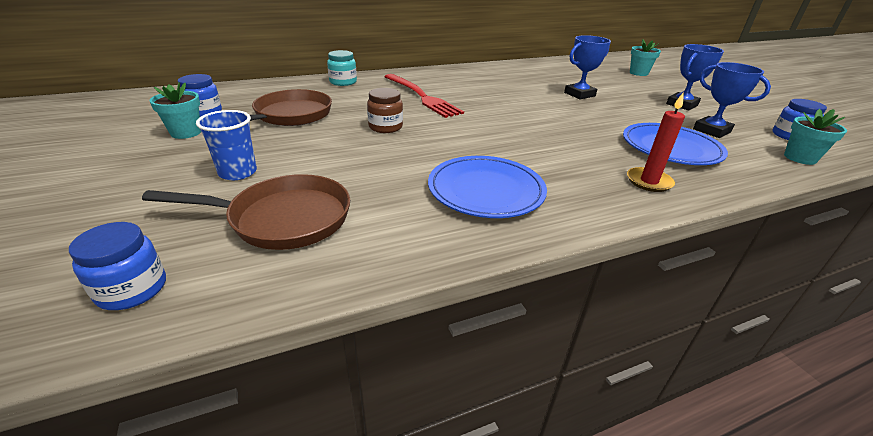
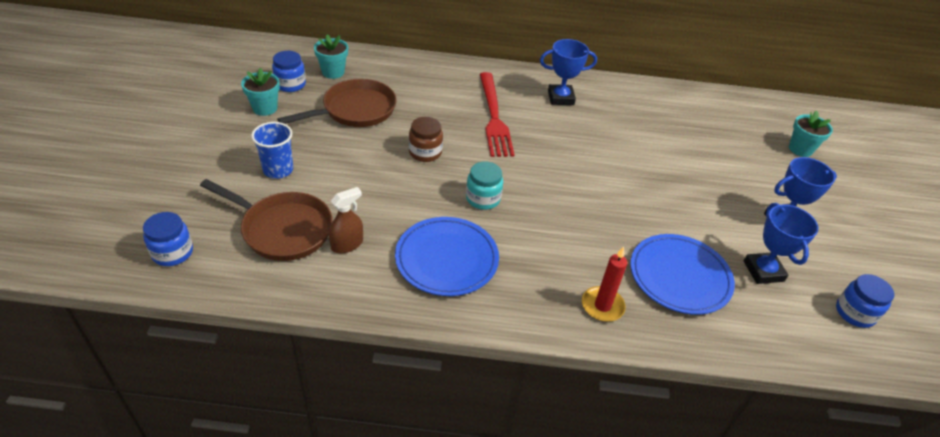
camera: 25 degrees right, 10 degrees up
turquoise jar [327,50,357,86] -> turquoise jar moved to [466,161,503,210]
blue trophy [564,35,611,99] -> blue trophy moved to [540,39,597,105]
turquoise flower pot [784,109,847,165] -> turquoise flower pot moved to [314,34,348,79]
none -> brown spray bottle [329,187,363,253]

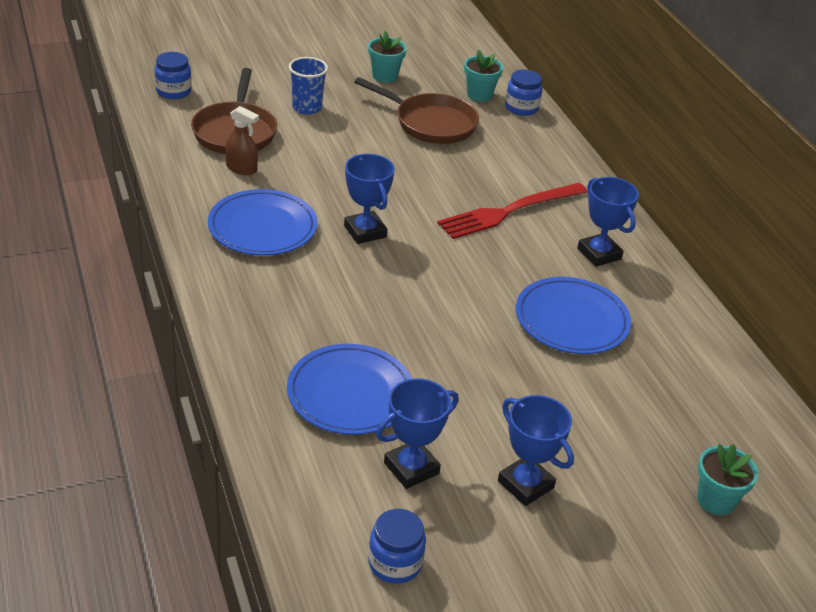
camera: 65 degrees right, 5 degrees down
blue jar [272,51,306,92] -> blue jar moved to [505,70,543,116]
brown jar [409,117,443,162] -> none
turquoise jar [466,161,503,210] -> blue trophy [344,154,395,244]
red candle [582,246,627,322] -> none
none -> blue plate [516,277,631,354]

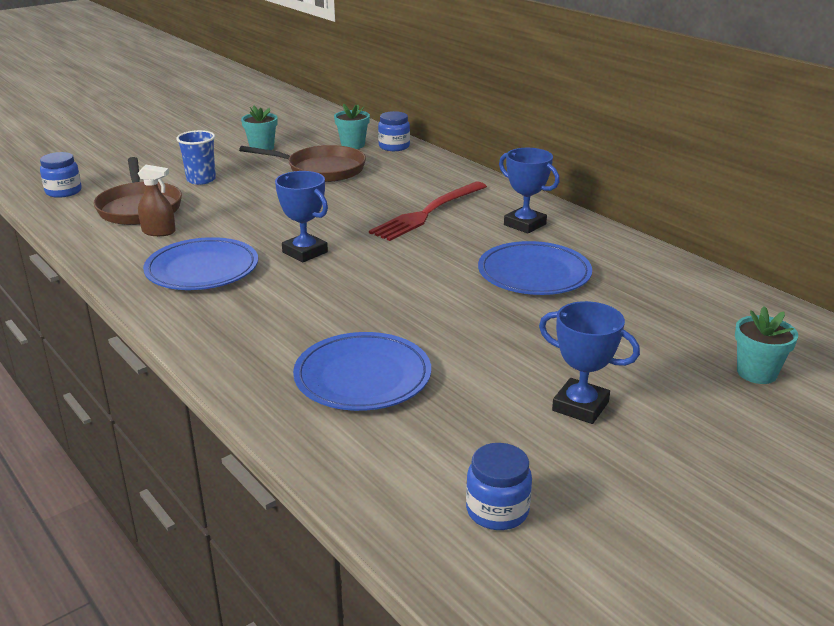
camera: 15 degrees left, 10 degrees down
blue trophy [376,378,459,489] -> none

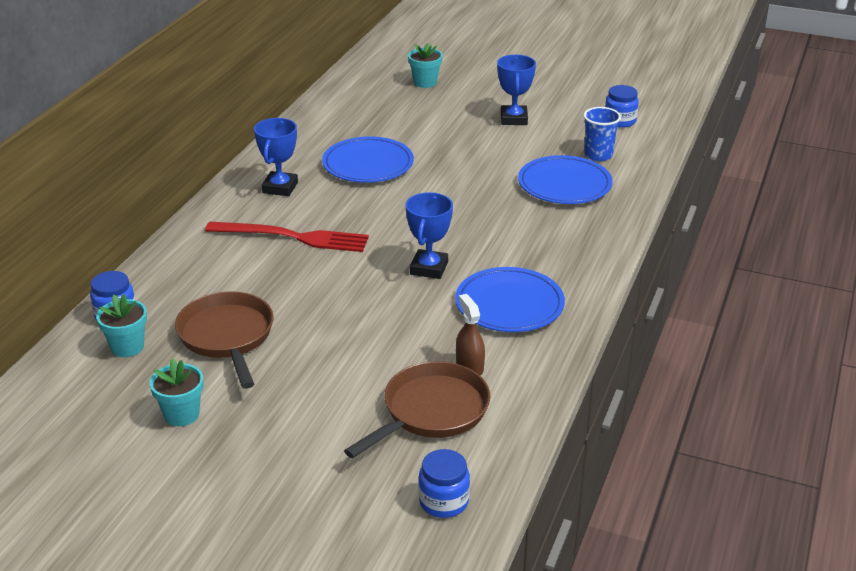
camera: 120 degrees left, 5 degrees up
blue cup [176,130,216,185] -> blue cup moved to [583,107,621,161]

